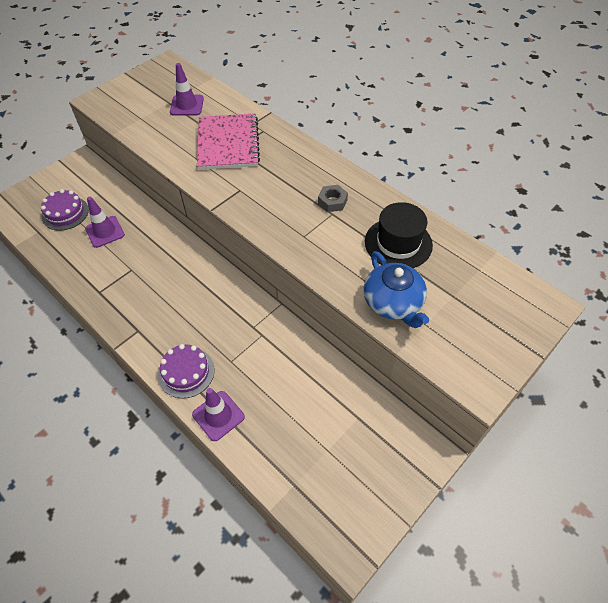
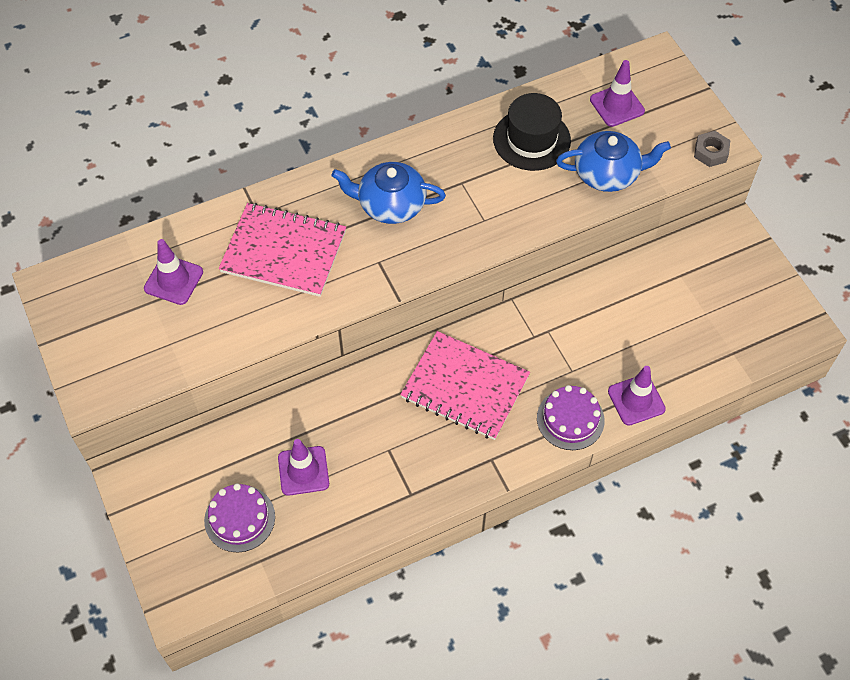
camera: 70 degrees left, 5 degrees up
grey nut [318,185,348,212] -> grey nut moved to [694,131,730,167]
none -> blue teapot [331,162,446,224]
none -> pink notebook [400,331,530,440]
none -> purple traffic cone [590,60,645,127]

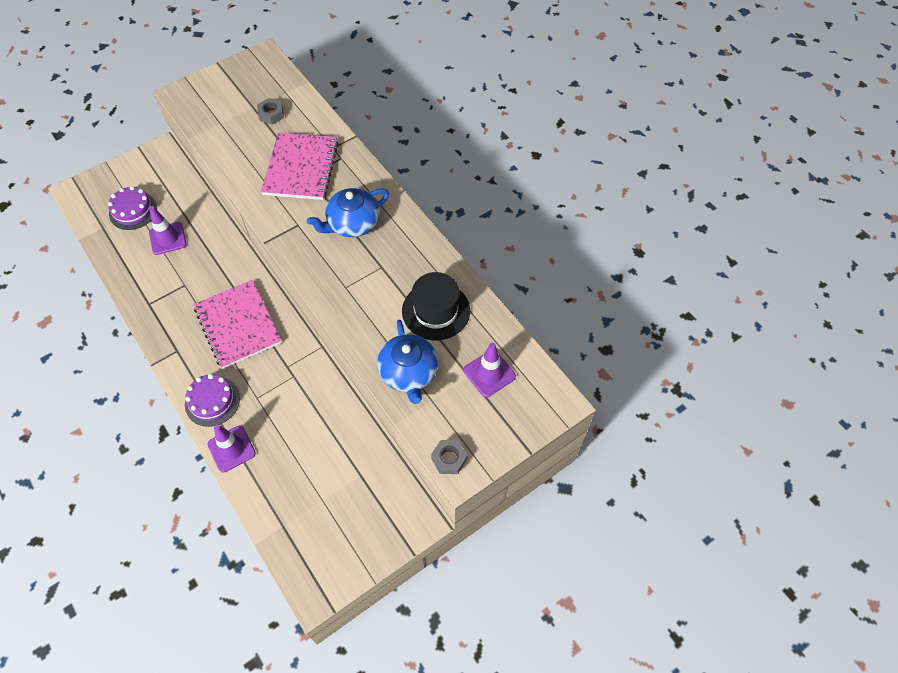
camera: 80 degrees right, 0 degrees up
purple traffic cone [144,239,203,305] -> grey nut [257,98,284,124]
blue teapot [331,162,446,224] -> blue teapot turned 120 degrees counterclockwise [307,188,389,237]
pink notebook [400,331,530,440] -> pink notebook turned 45 degrees counterclockwise [194,280,282,369]

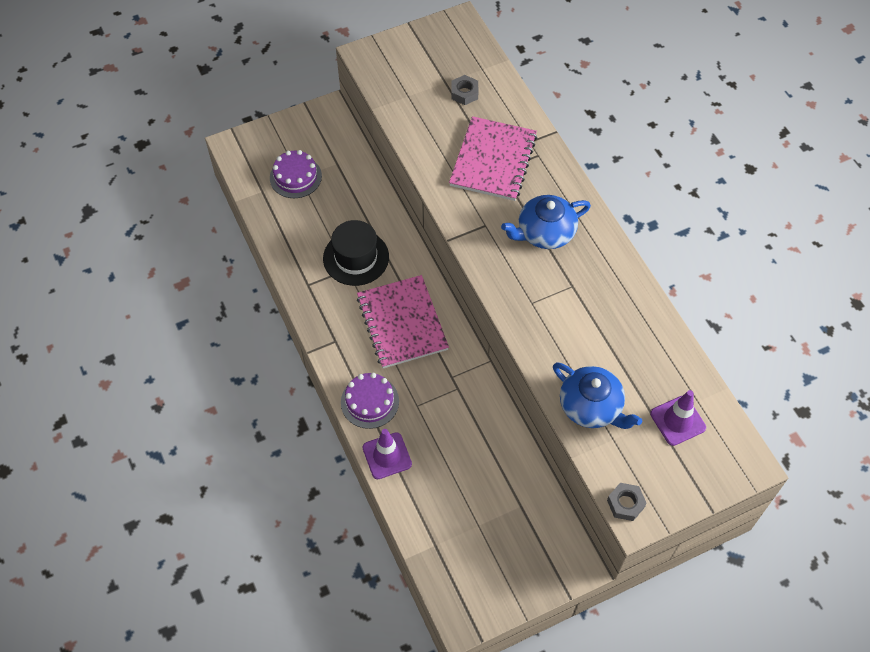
camera: 10 degrees right, 0 degrees up
purple traffic cone [149,206,187,255] -> none
blue teapot [377,320,438,404] -> blue teapot turned 45 degrees counterclockwise [553,362,642,429]
black hat [402,272,470,340] -> black hat moved to [323,220,389,286]

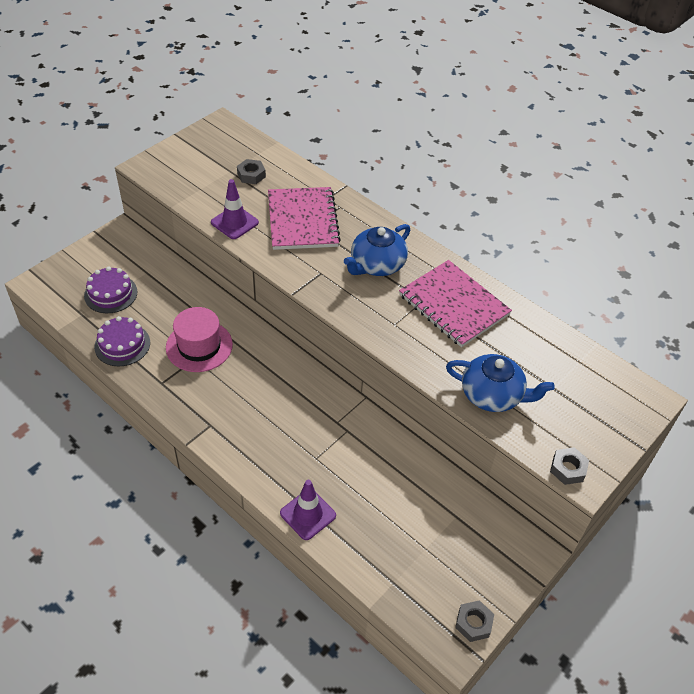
camera: 25 degrees left, 10 degrees down
black hat [323,220,389,286] -> pink hat [166,307,233,372]
purple cake [341,373,399,429] -> purple cake moved to [94,316,150,366]
pink notebook [357,275,449,368] -> pink notebook moved to [399,260,512,347]
purple traffic cone [650,390,706,446] -> purple traffic cone moved to [211,179,259,239]
none -> grey nut [455,600,494,642]

